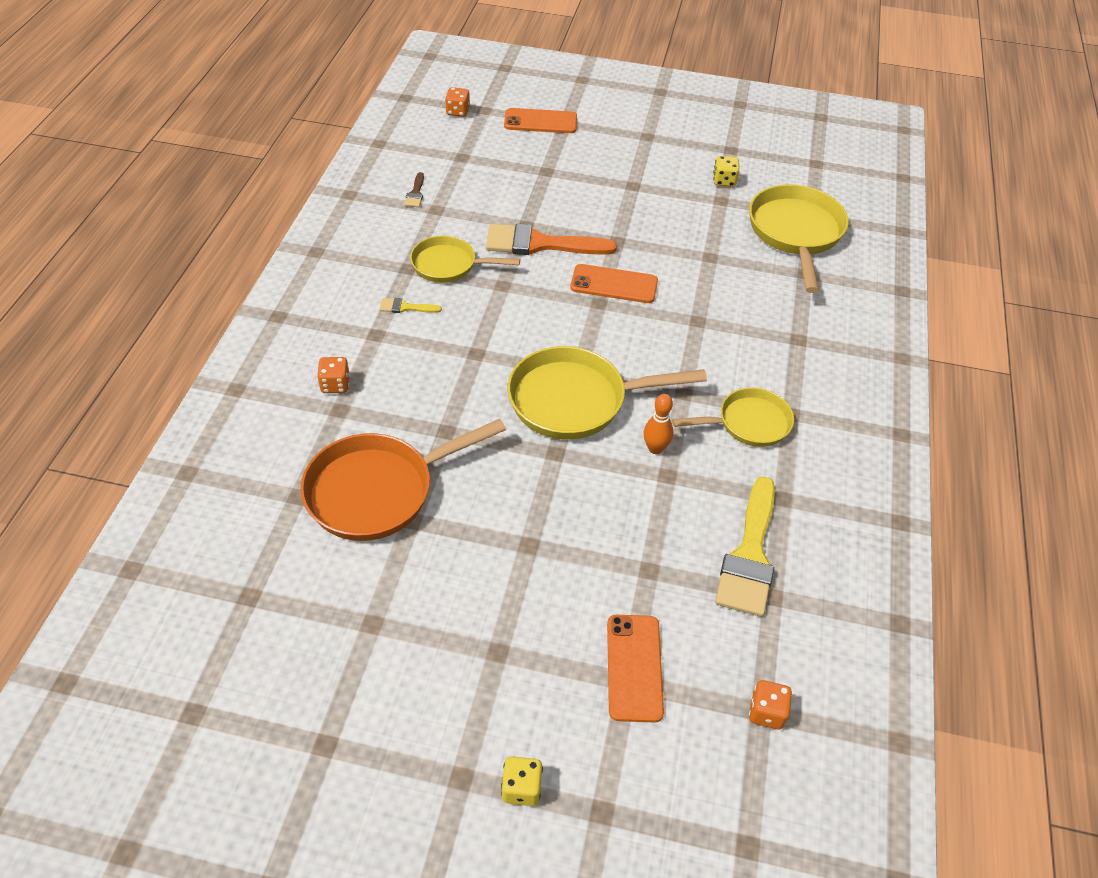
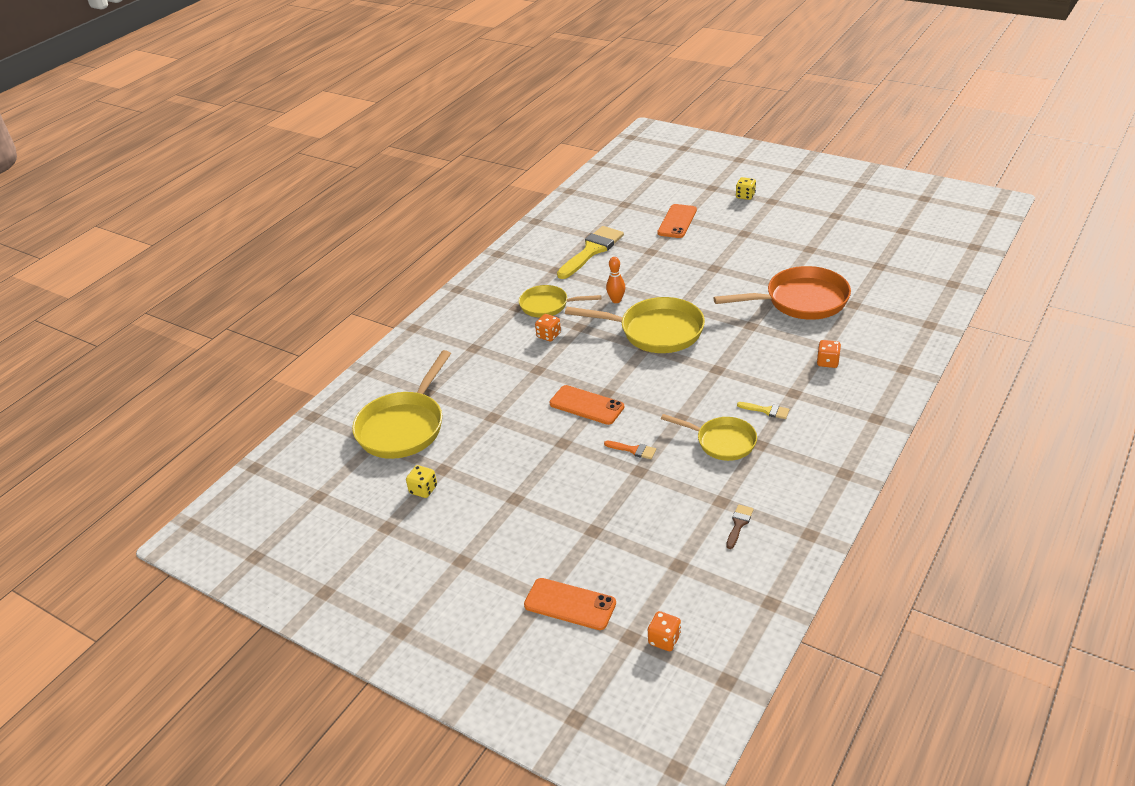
camera: 155 degrees left, 10 degrees down
orange brush [486,224,617,255] -> orange brush [604,441,656,459], size x0.44
orange dice [749,680,792,729] -> orange dice moved to [535,314,561,341]

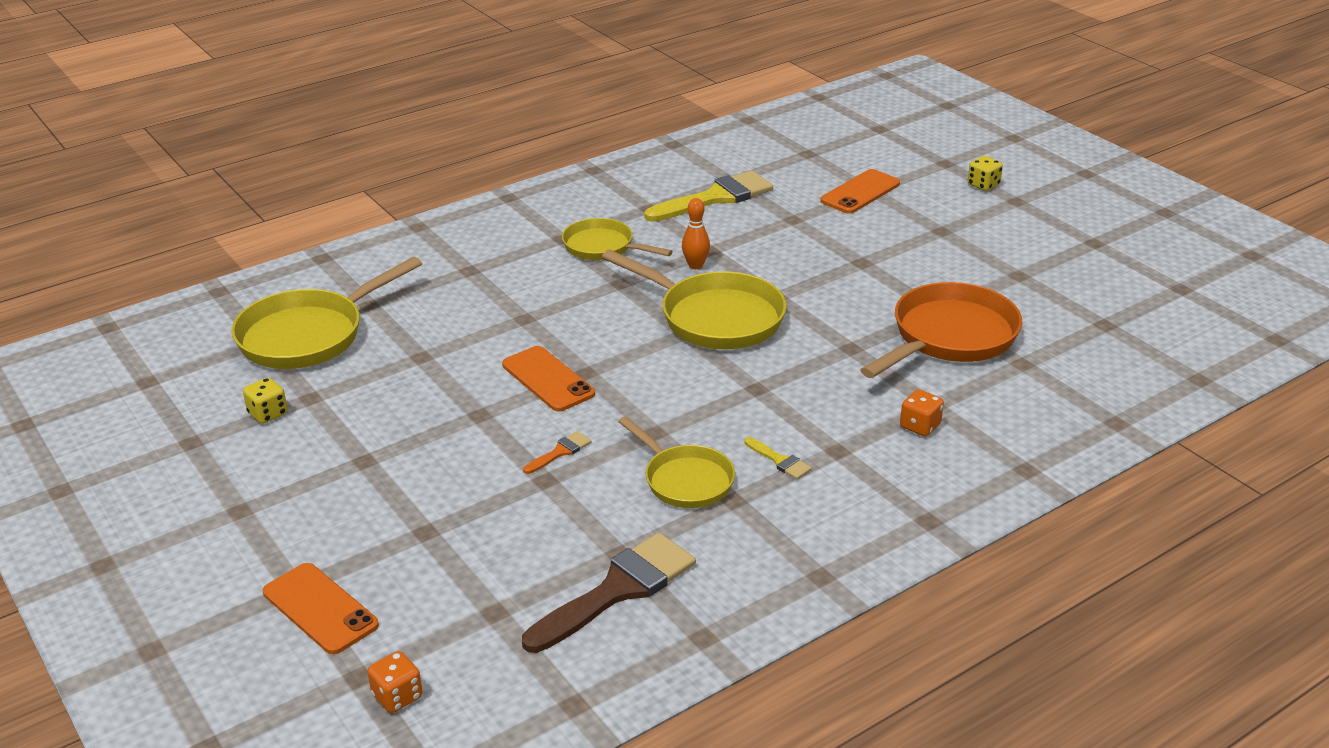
camera: 20 degrees right, 5 degrees down
orange dice [535,314,561,341] -> none
orange brush [604,441,656,459] -> orange brush turned 90 degrees counterclockwise [523,431,591,474]
orange pan [713,266,851,320] -> orange pan turned 60 degrees counterclockwise [861,282,1022,378]
brown brush [726,505,754,549] -> brown brush [522,533,696,653], size x2.27

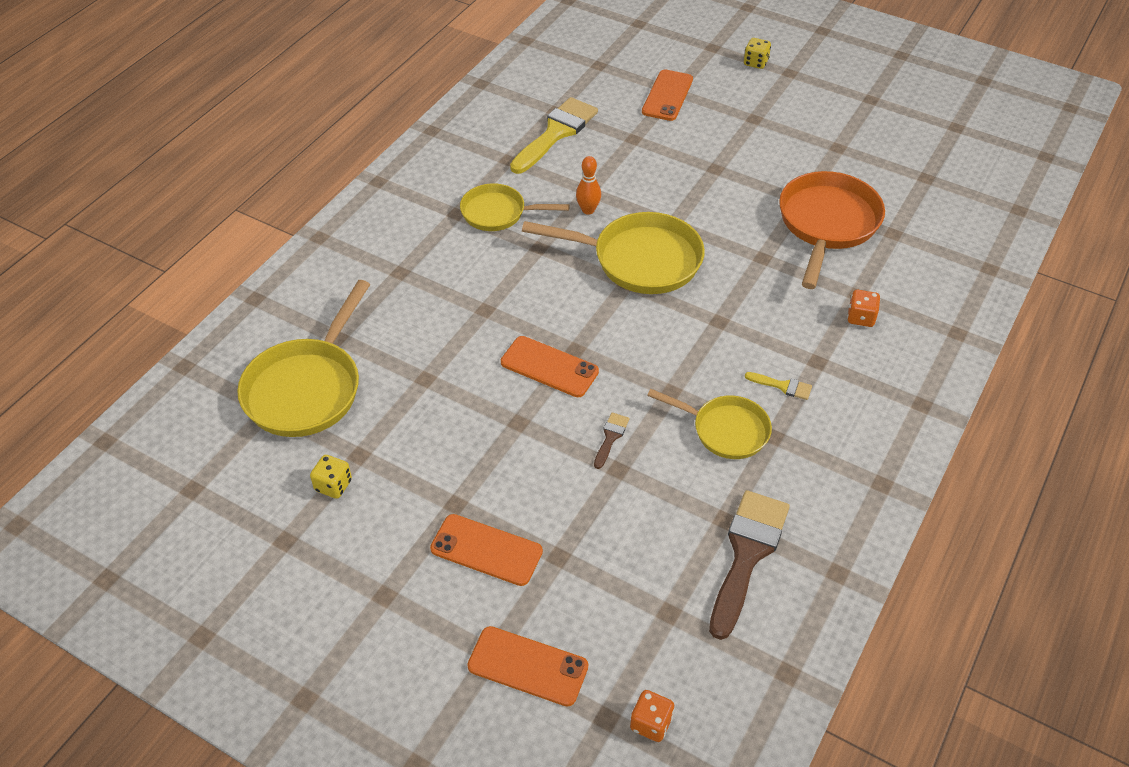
camera: 25 degrees left, 15 degrees up
orange brush [523,431,591,474] -> brown brush [594,413,629,469]
none -> orange phone [430,514,543,586]

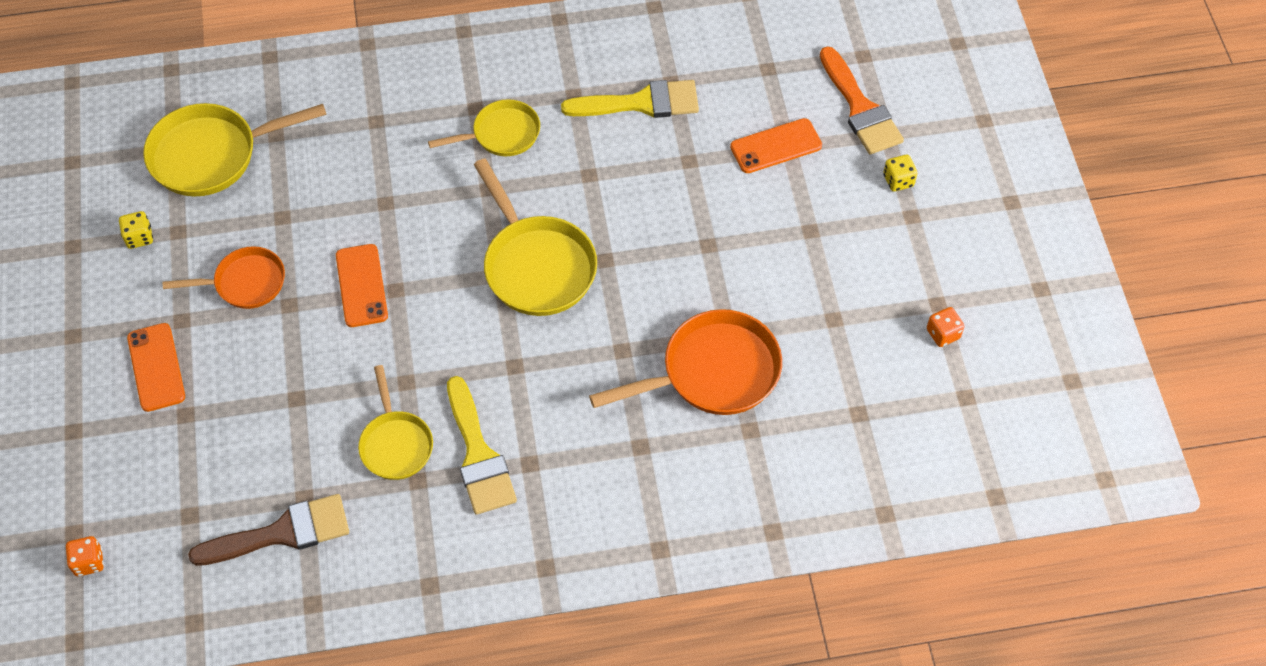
camera: 50 degrees right, 10 degrees up
yellow pan [460,183,570,231] -> yellow pan turned 105 degrees clockwise [428,99,540,156]
orange phone [467,626,588,707] -> none
orange bowling pin [576,156,601,215] -> none
brown brush [594,413,629,469] -> none
yellow brush [745,372,812,400] -> yellow brush [447,376,517,515], size x2.27
orange dice [847,290,880,327] -> orange dice moved to [927,307,965,347]
none -> orange pan [163,246,285,309]
none -> orange brush [820,46,904,154]

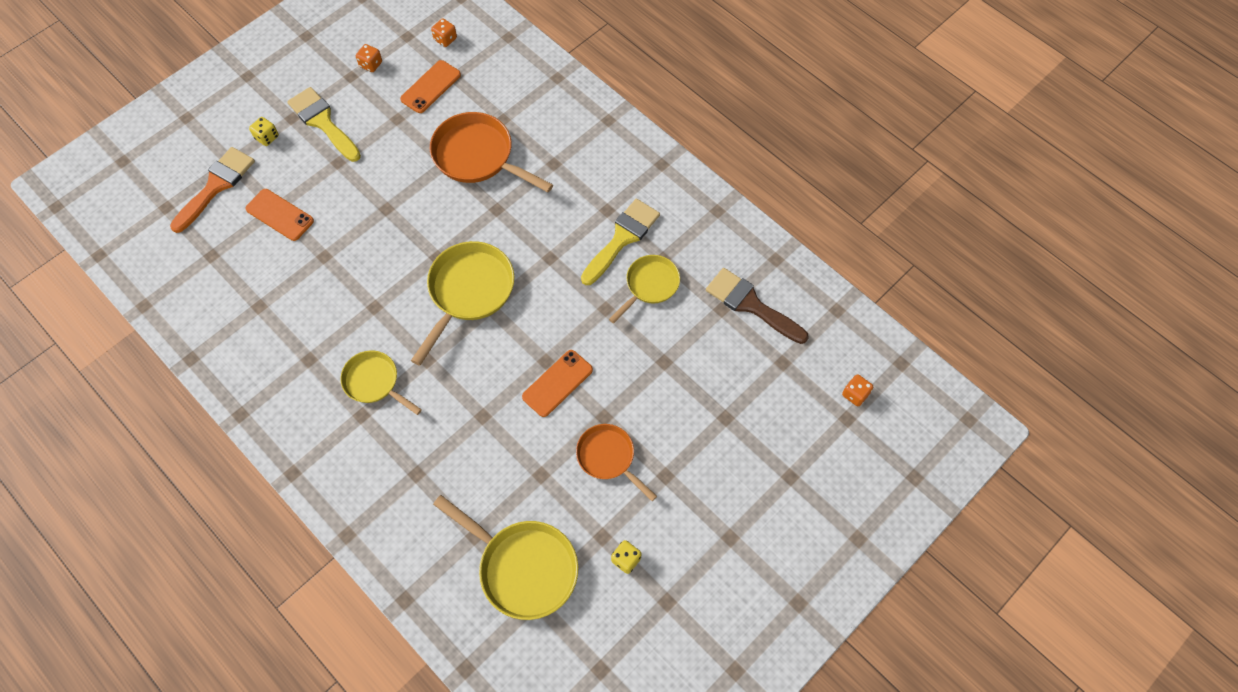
camera: 125 degrees left, 5 degrees up
orange phone [127,323,185,412] -> orange phone moved to [400,60,461,113]
yellow brush [561,80,699,118] -> yellow brush moved to [287,87,361,162]
none -> orange dice [431,18,457,47]

